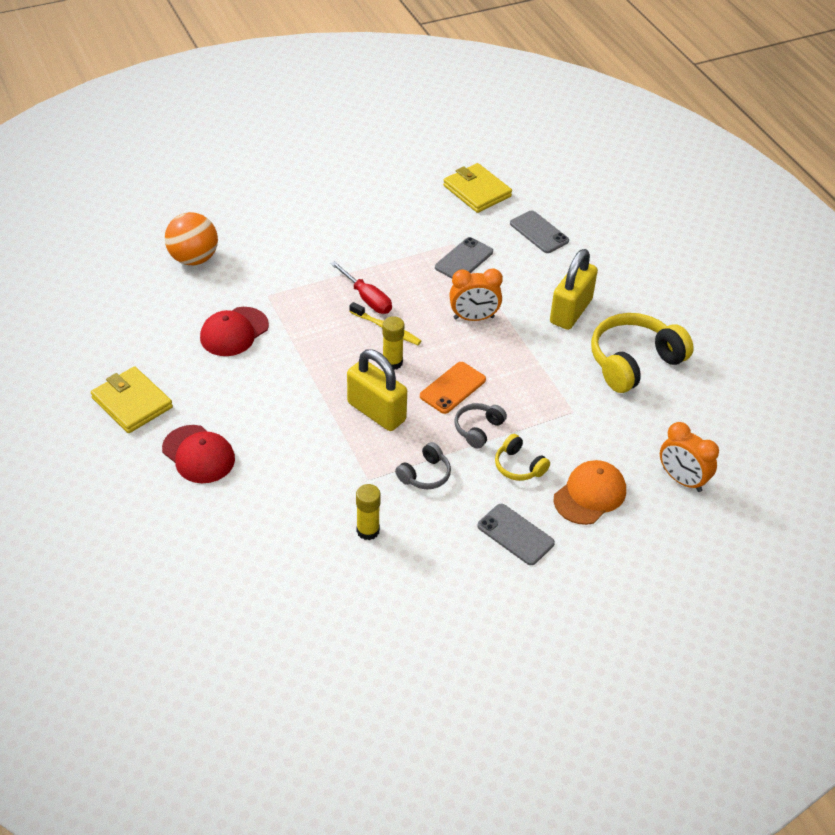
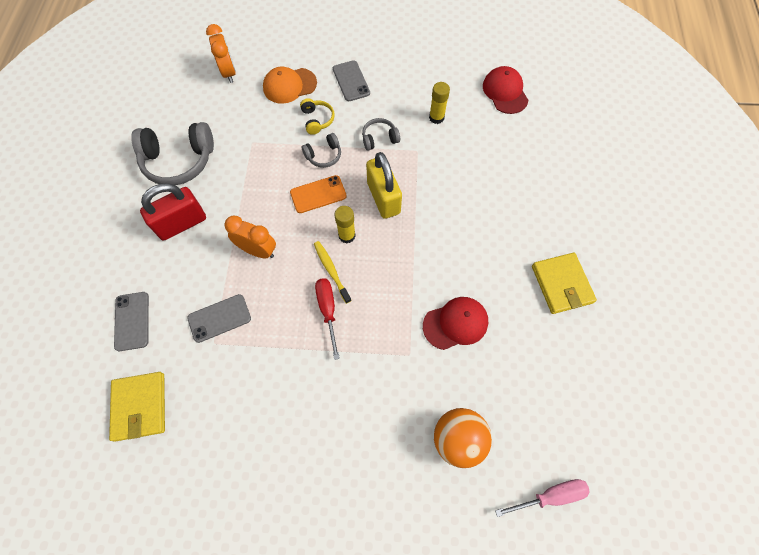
camera: 150 degrees left, 20 degrees up
red cap [162,425,235,483] -> red cap moved to [483,66,529,114]
yellow padlock [550,249,598,330] -> red padlock [140,183,206,241]
yellow headphones [591,313,694,393] -> grey headphones [131,122,214,185]
none -> pink screwdriver [495,479,590,517]

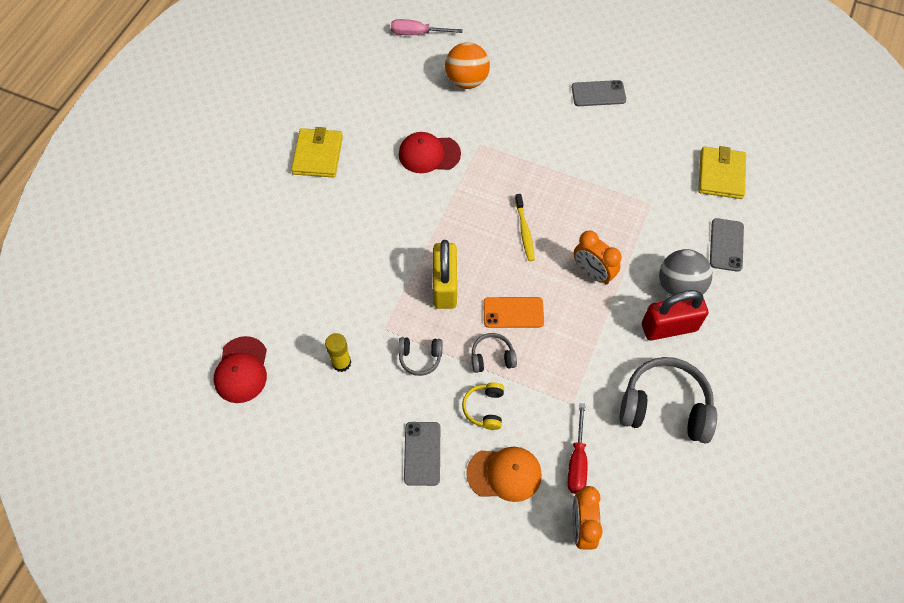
camera: 160 degrees left, 5 degrees down
grey phone [187,294,251,343] -> grey phone moved to [571,80,626,106]
red screwdriver [315,278,340,360] -> red screwdriver moved to [568,403,587,494]
yellow glue stick [335,206,356,244] -> none
none -> grey ball [659,249,712,296]

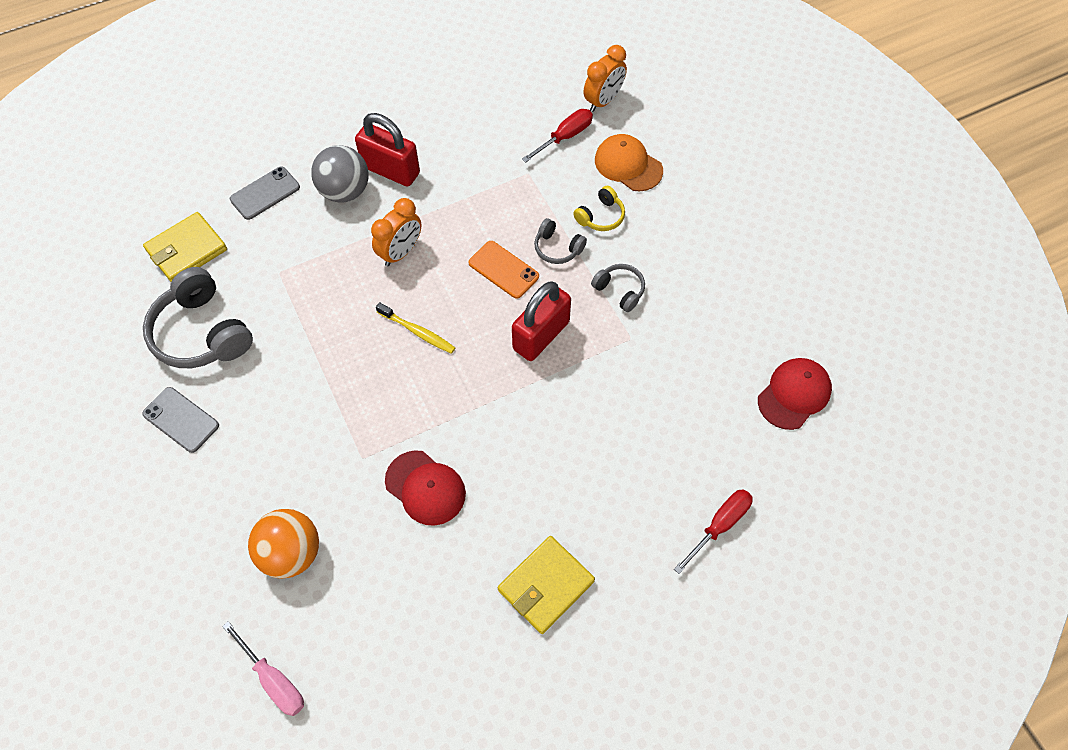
camera: 140 degrees left, 0 degrees up
yellow glue stick [325,333,351,372] -> none
grey phone [404,422,440,486] -> none
yellow padlock [433,240,457,309] -> red padlock [512,282,571,361]
yellow toothbrush [515,194,535,261] -> yellow toothbrush turned 90 degrees clockwise [376,302,455,354]
orange clock [574,231,622,285] -> orange clock turned 45 degrees clockwise [371,198,422,266]
grey headphones [619,357,717,443] -> grey headphones moved to [143,267,253,368]
none -> red screwdriver [674,490,753,574]

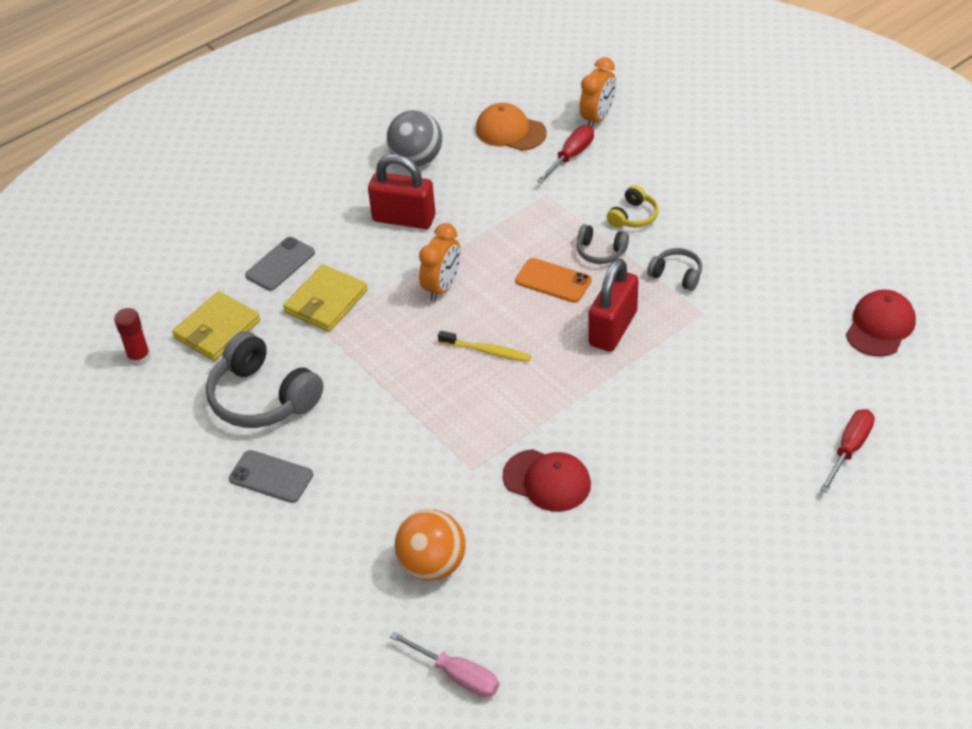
camera: 10 degrees left, 15 degrees down
grey ball [311,145,369,203] -> grey ball moved to [387,110,442,166]
yellow wallet [498,536,595,634] -> yellow wallet moved to [283,264,368,332]
orange cap [595,134,663,191] -> orange cap moved to [476,103,547,151]
none -> red glue stick [114,308,151,366]

